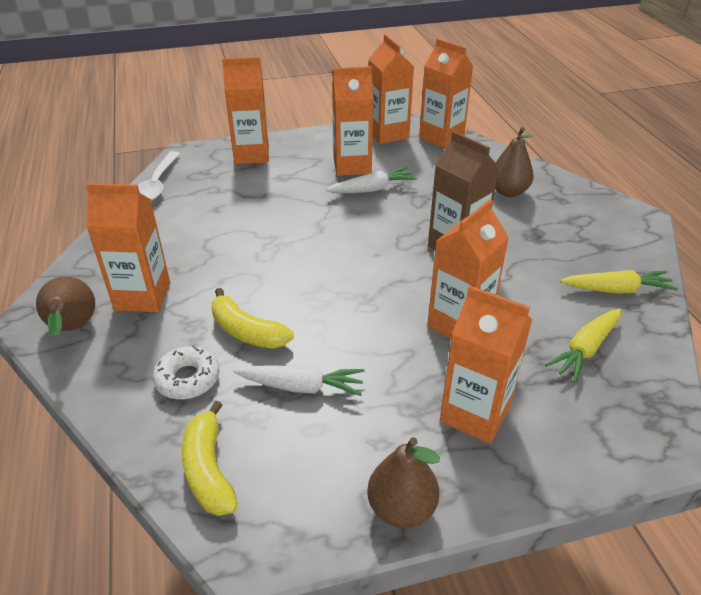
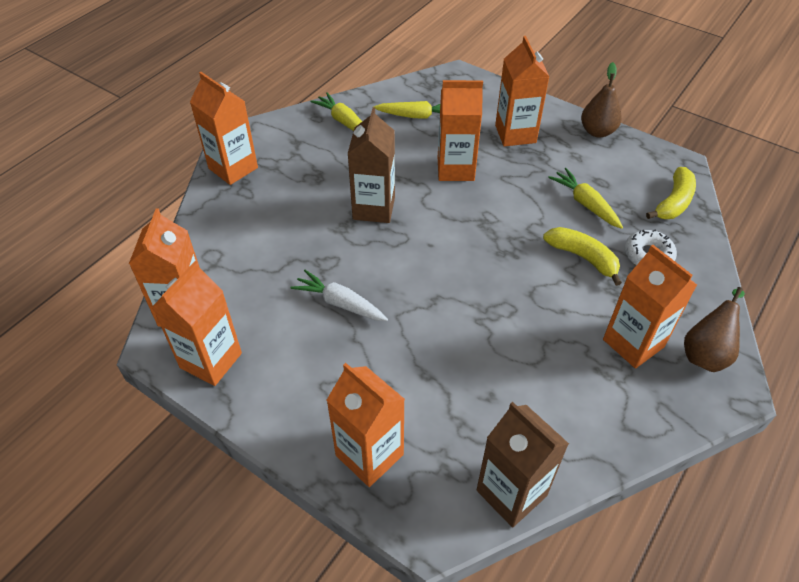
camera: 130 degrees left, 10 degrees up
white spoon [138,151,180,201] -> brown carton [477,402,569,527]
yellow banana [212,288,294,349] -> yellow banana turned 45 degrees counterclockwise [543,227,622,286]
white carrot [233,366,364,396] -> yellow carrot [548,168,623,229]
orange carton [332,66,374,176] -> orange carton moved to [190,72,258,185]
brown pear [495,127,534,197] -> none

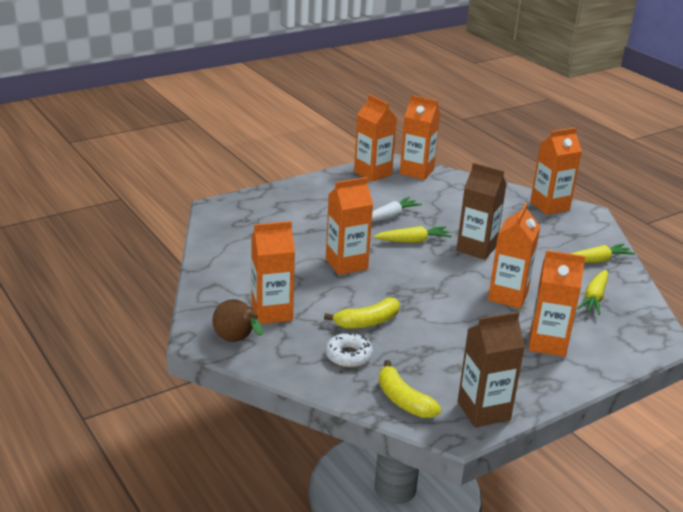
camera: 110 degrees right, 20 degrees down
orange carton [327,363,405,487] -> orange carton moved to [326,177,373,275]
brown carton [477,402,569,527] -> brown carton moved to [457,312,525,427]
yellow carrot [548,168,623,229] -> yellow carrot moved to [374,226,452,243]
brown pear [581,62,622,137] -> none

